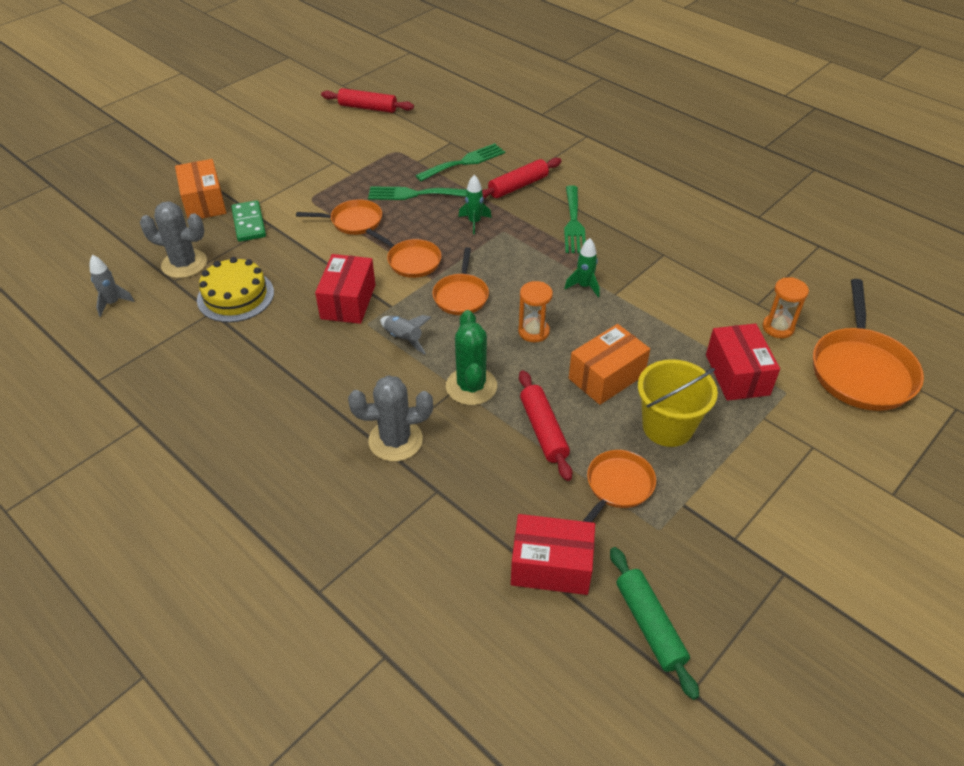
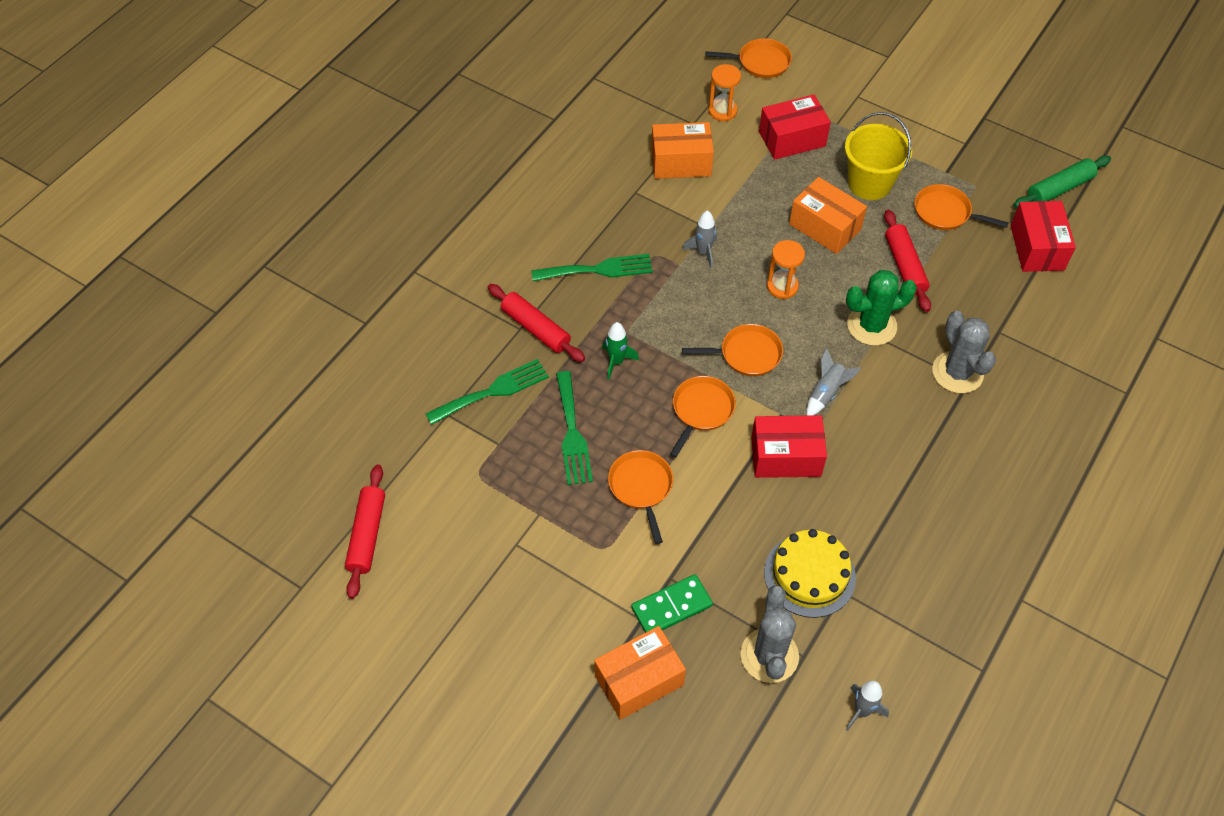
camera: 100 degrees left, 10 degrees up
green fork [415,143,505,181] -> green fork turned 105 degrees clockwise [426,359,549,425]
red rolling pin [519,370,572,481] -> red rolling pin turned 75 degrees counterclockwise [884,210,931,312]
green rocket [564,238,600,297] -> grey rocket [682,210,717,268]
orange pan [813,279,924,411] -> orange pan [705,38,792,78], size x0.58
none -> orange box [651,122,714,179]

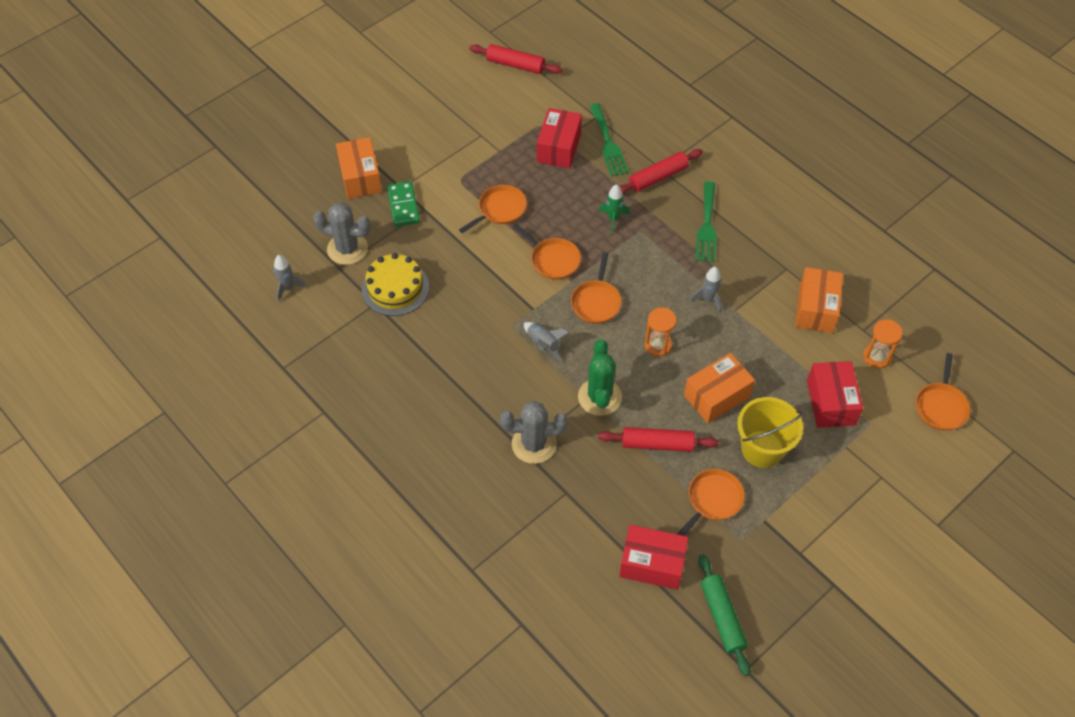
camera: 105 degrees right, 0 degrees up
green fork [556,371,593,485] -> none
orange pan [608,450,673,544] -> orange pan turned 45 degrees counterclockwise [459,185,527,233]
red box [751,415,827,478] -> red box moved to [537,108,582,169]

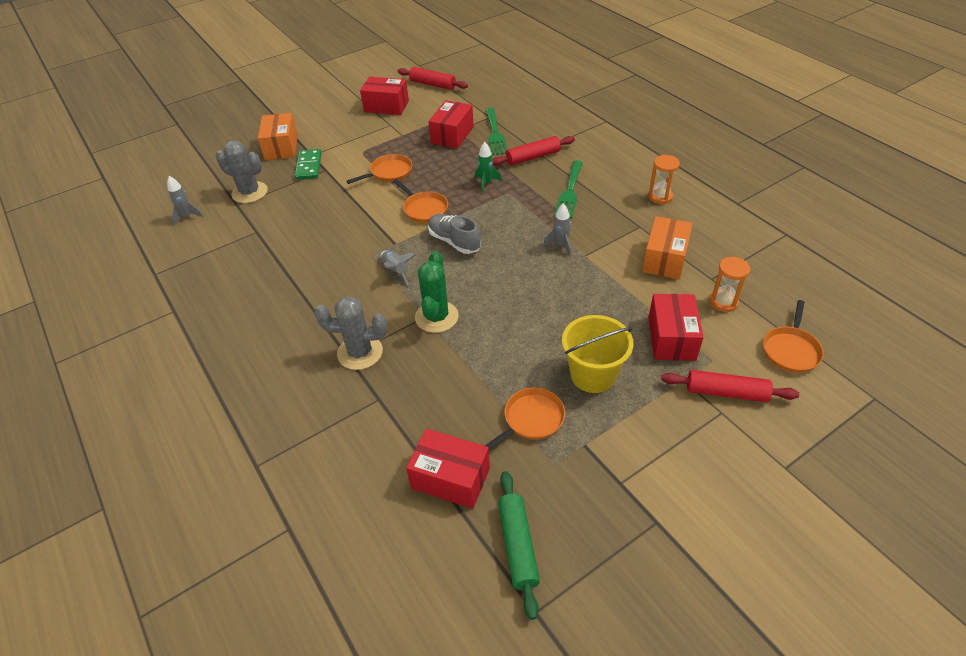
camera: 10 degrees right, 10 degrees down
yellow cake [362,253,429,316] -> none
orange pan [571,252,622,324] -> grey shoe [428,214,481,254]
red rolling pin [598,427,719,452] -> red rolling pin moved to [661,370,799,402]
orange hourglass [645,307,677,357] -> orange hourglass moved to [648,155,680,204]
orange box [684,353,755,423] -> none
none -> red box [360,77,409,115]

